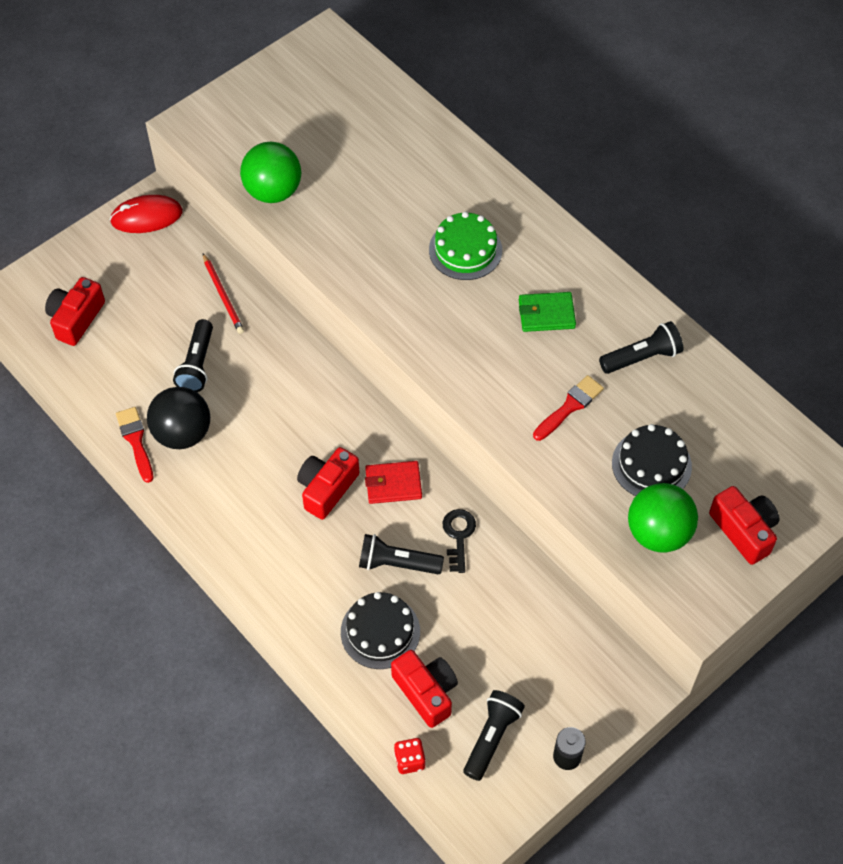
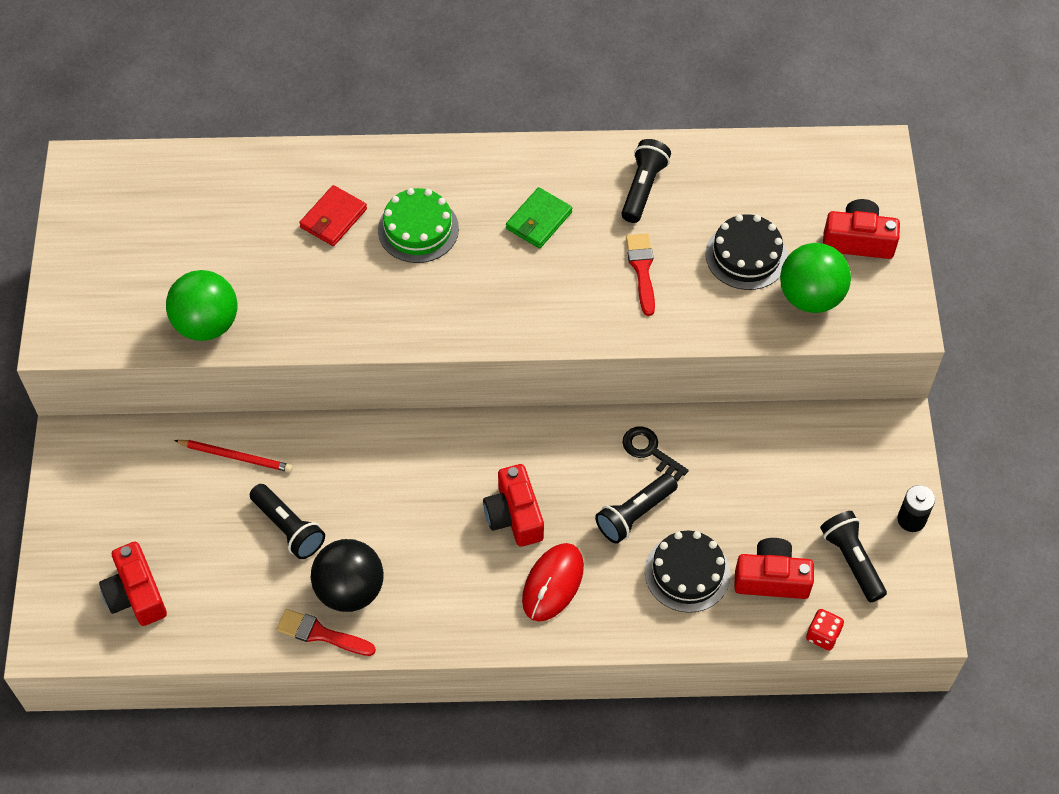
camera: 50 degrees left, 0 degrees up
red mouse [110,195,183,233] -> red mouse moved to [522,543,584,622]
red wallet [365,461,422,504] -> red wallet moved to [299,185,367,246]

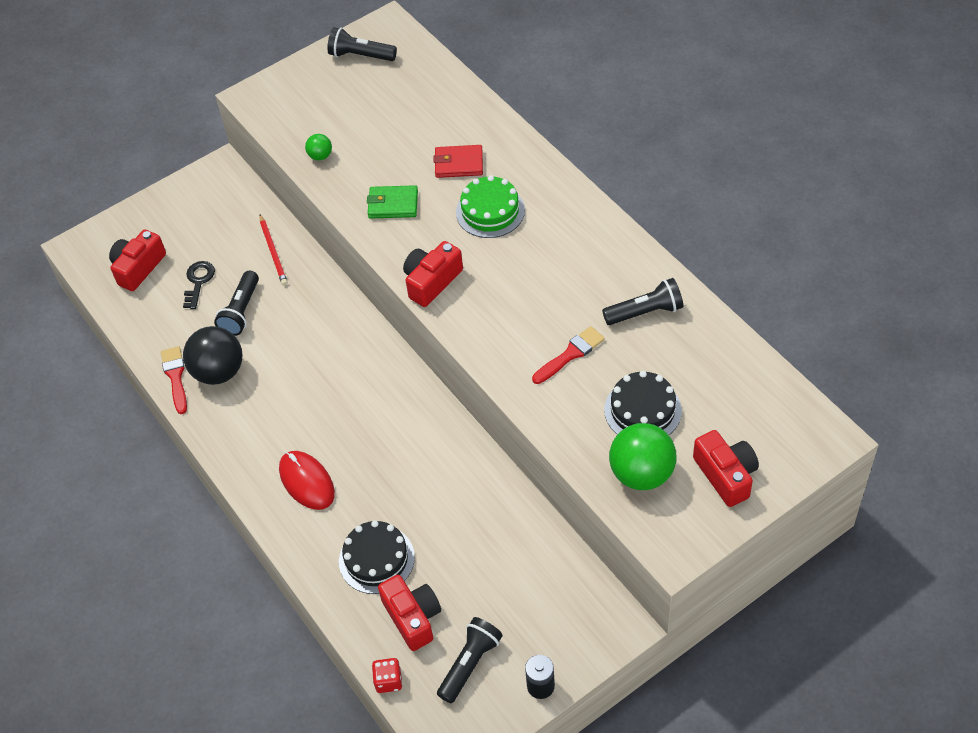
camera: 60 degrees right, 5 degrees down
green ball [166,270,238,341] -> green ball [305,134,332,160], size x0.48
red camera [483,464,544,547] -> red camera moved to [403,241,463,307]
green wallet [506,187,572,248] -> green wallet moved to [367,185,418,219]
red mouse [522,543,584,622] -> red mouse turned 60 degrees clockwise [279,451,335,510]
black flashlight [595,473,678,544] -> black flashlight moved to [327,27,397,61]
black key [622,426,689,481] -> black key moved to [183,261,215,309]

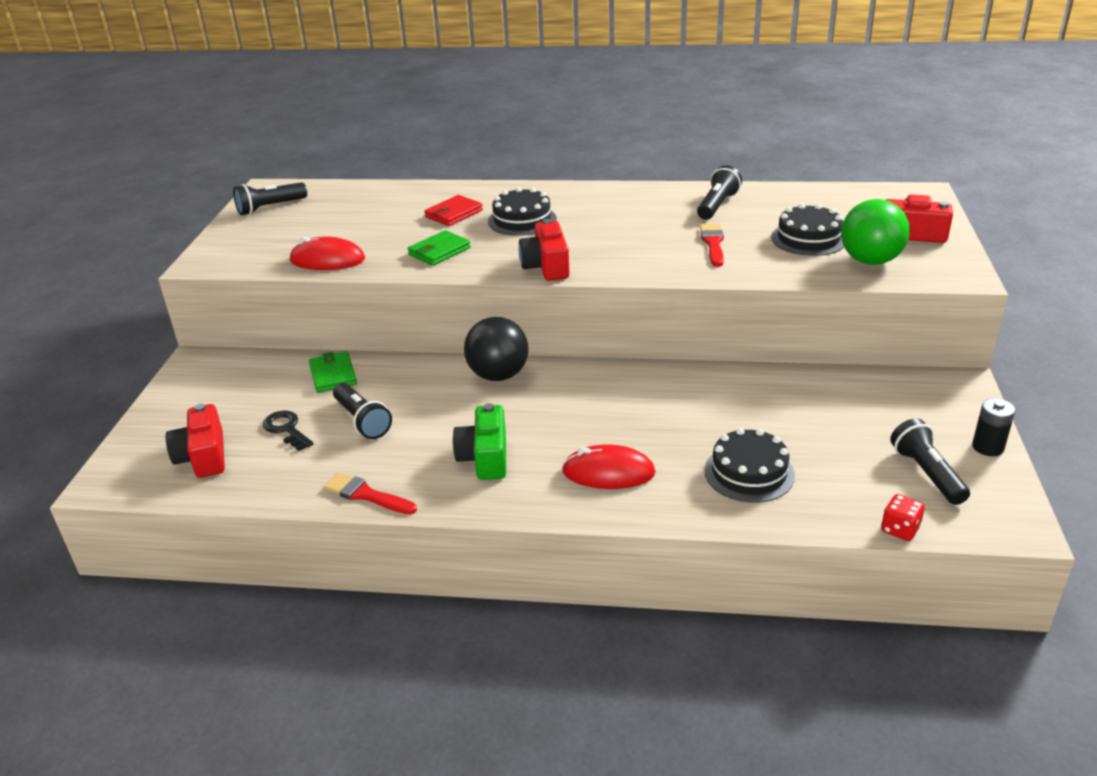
camera: 50 degrees left, 20 degrees down
black ball [183,326,242,385] -> black ball moved to [464,317,529,381]
red pencil [260,214,288,286] -> green wallet [309,351,357,393]
green ball [305,134,332,160] -> red mouse [290,236,365,270]
red camera [378,575,441,651] -> none
green cake [456,175,525,238] -> black cake [488,187,557,236]
none -> green camera [453,403,506,480]

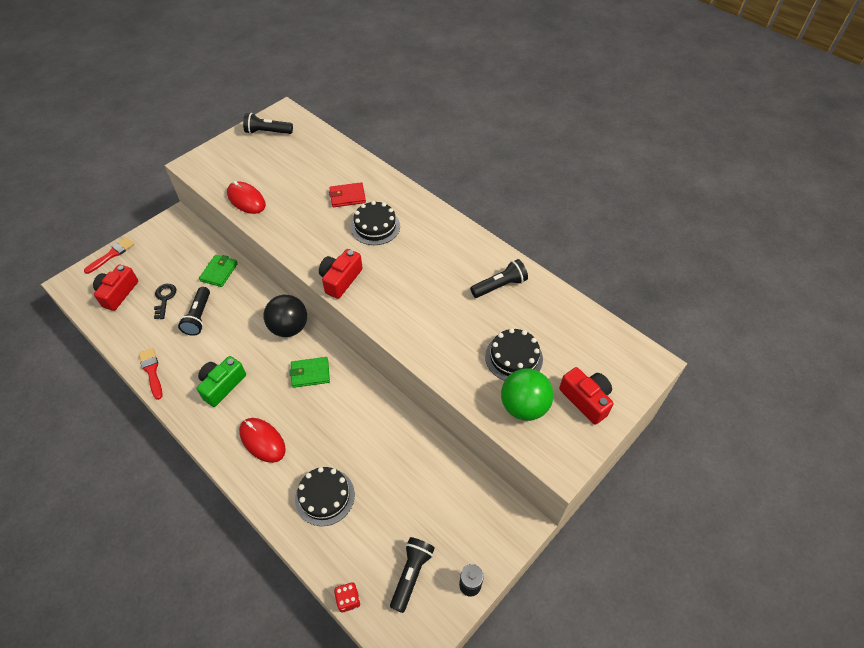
camera: 35 degrees right, 20 degrees up
green wallet [408,230,471,266] -> green wallet moved to [290,357,330,388]
red brush [700,224,724,267] -> red brush moved to [84,237,135,274]

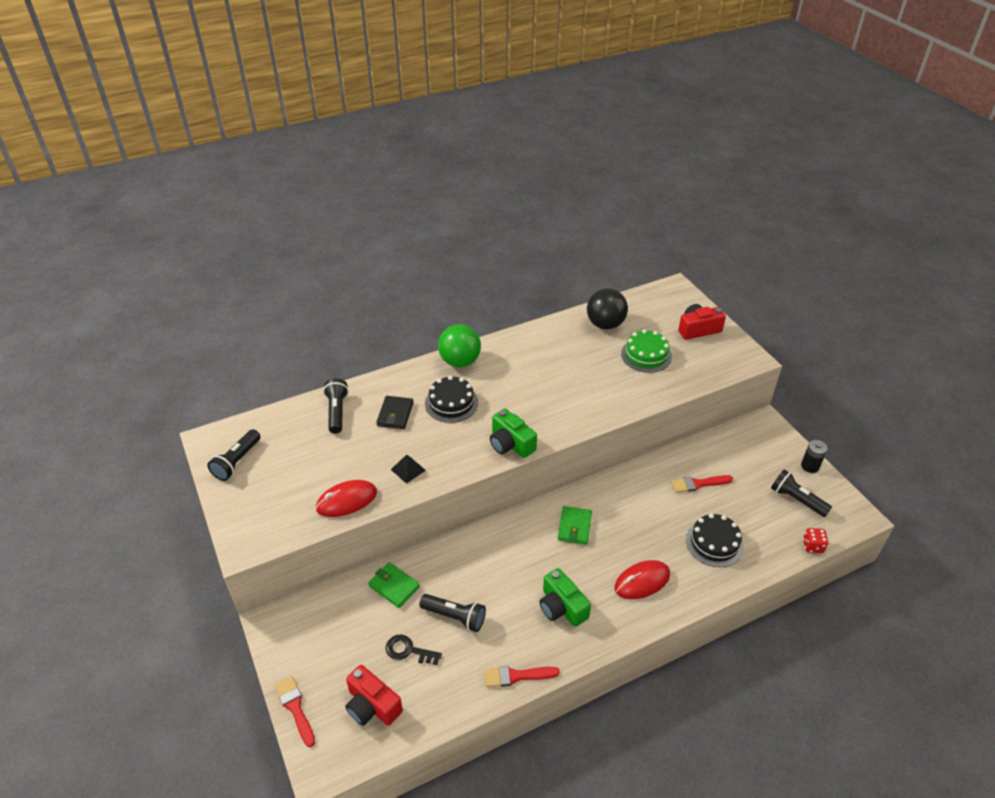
camera: 70 degrees left, 10 degrees down
black ball [264,295,307,337] -> black ball moved to [587,288,628,329]
red camera [319,249,363,299] -> green camera [490,408,537,458]
red wallet [329,182,366,207] -> black wallet [376,396,413,429]
black flashlight [470,259,528,298] -> black flashlight moved to [323,378,349,434]
black cake [485,328,543,381] -> green cake [621,329,672,373]
green ball [501,368,554,421] -> green ball moved to [438,324,481,367]
none -> black pyramid [391,454,426,484]
none -> red brush [671,475,733,493]

